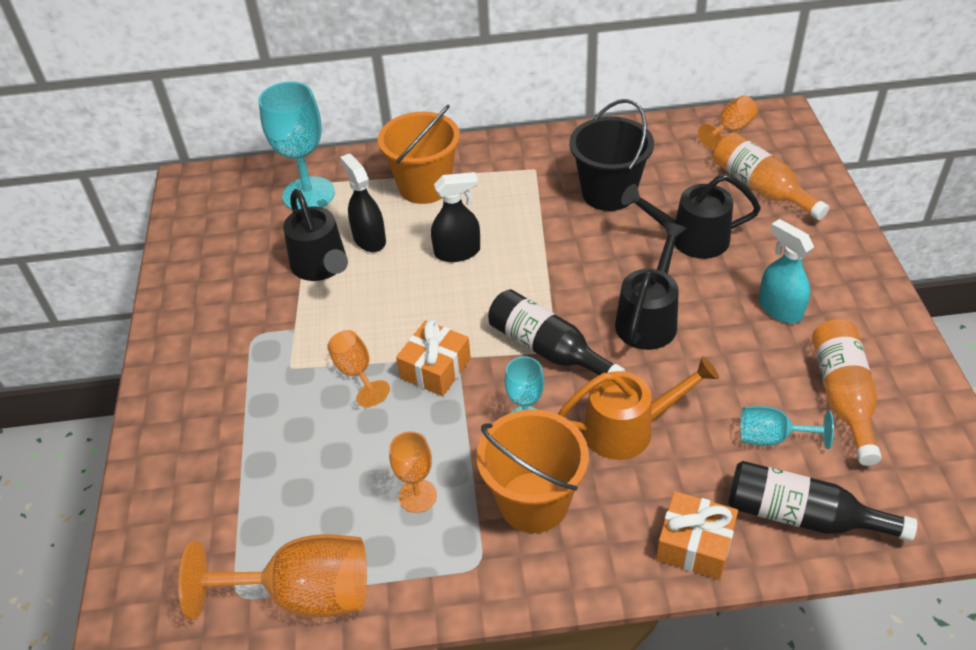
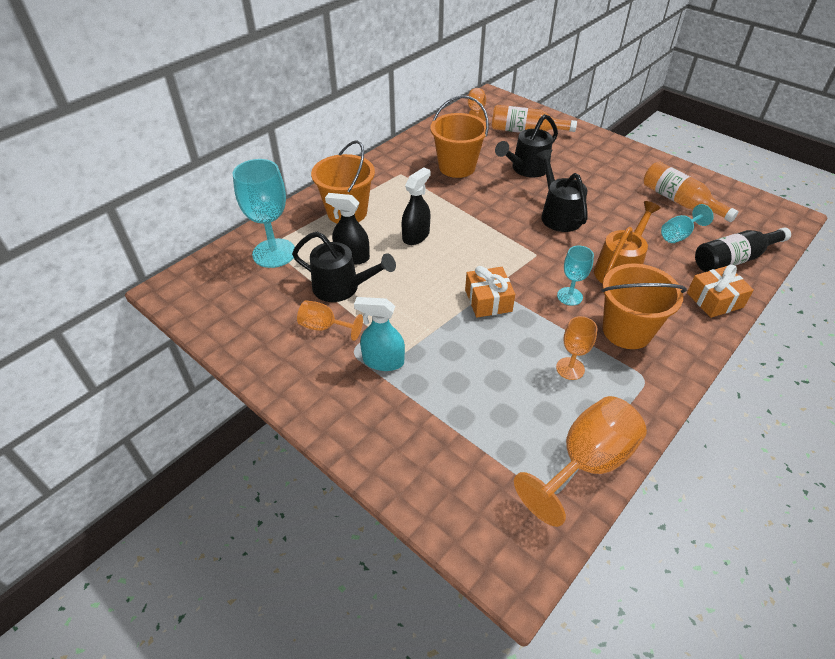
camera: 45 degrees left, 0 degrees up
orange goblet [327,330,390,407] -> orange goblet moved to [297,300,363,341]
black bottle [488,289,625,375] -> none
black bucket [569,99,654,211] -> orange bucket [430,95,489,178]
turquoise spray bottle [759,219,814,323] -> turquoise spray bottle moved to [354,297,405,371]

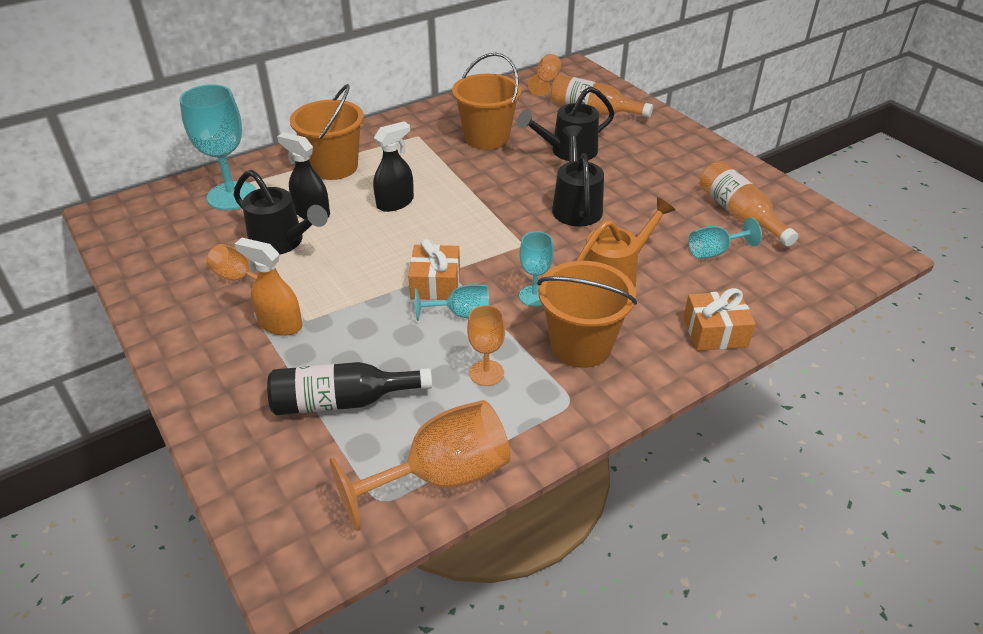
camera: 15 degrees right, 5 degrees down
turquoise spray bottle [354,297,405,371] -> orange spray bottle [235,238,302,336]
black bottle [695,227,791,272] -> black bottle moved to [267,362,432,415]
none -> turquoise goblet [415,284,489,321]

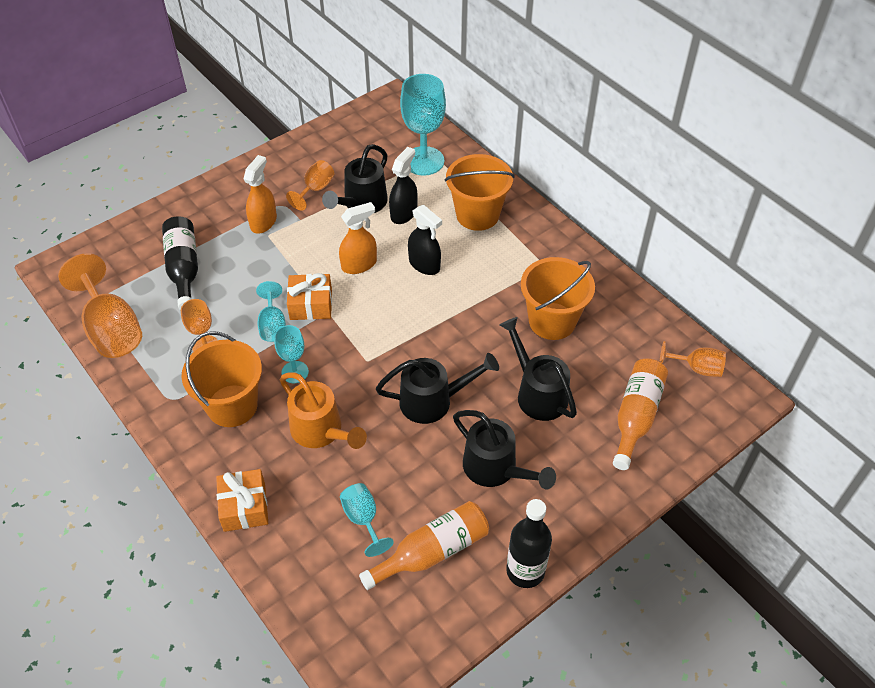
camera: 85 degrees right, 10 degrees up
none -> orange spray bottle [339,202,377,274]
none -> black watering can [453,410,556,489]
none -> black bottle [506,499,552,588]

